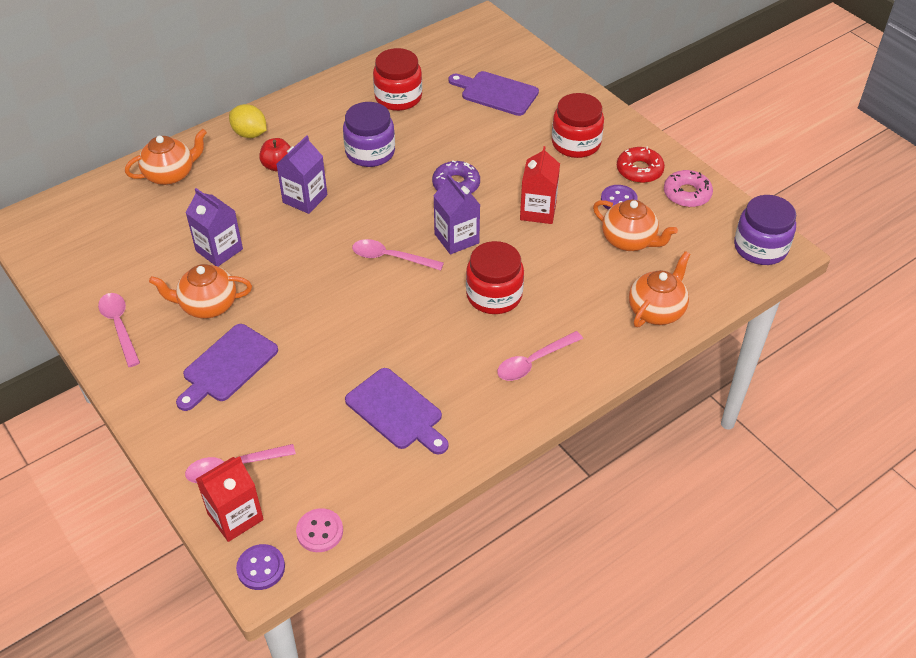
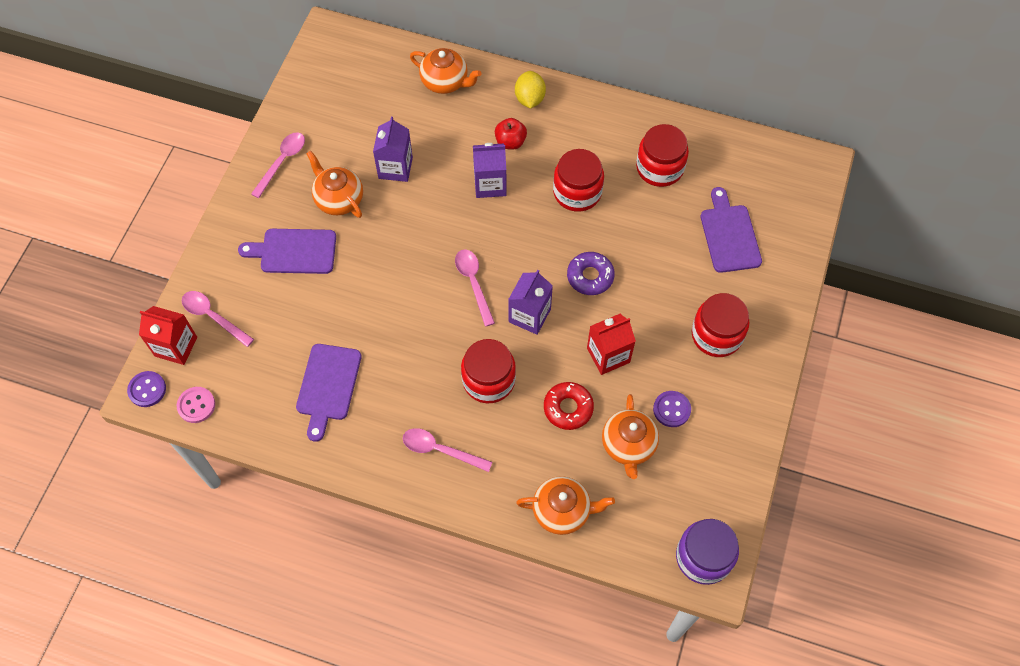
camera: 55 degrees right, 15 degrees up
purple jar [343,102,395,167] -> red jar [553,149,604,212]
red donut [617,147,665,183] -> red donut moved to [544,382,594,430]
pink donut [664,170,713,207] -> none

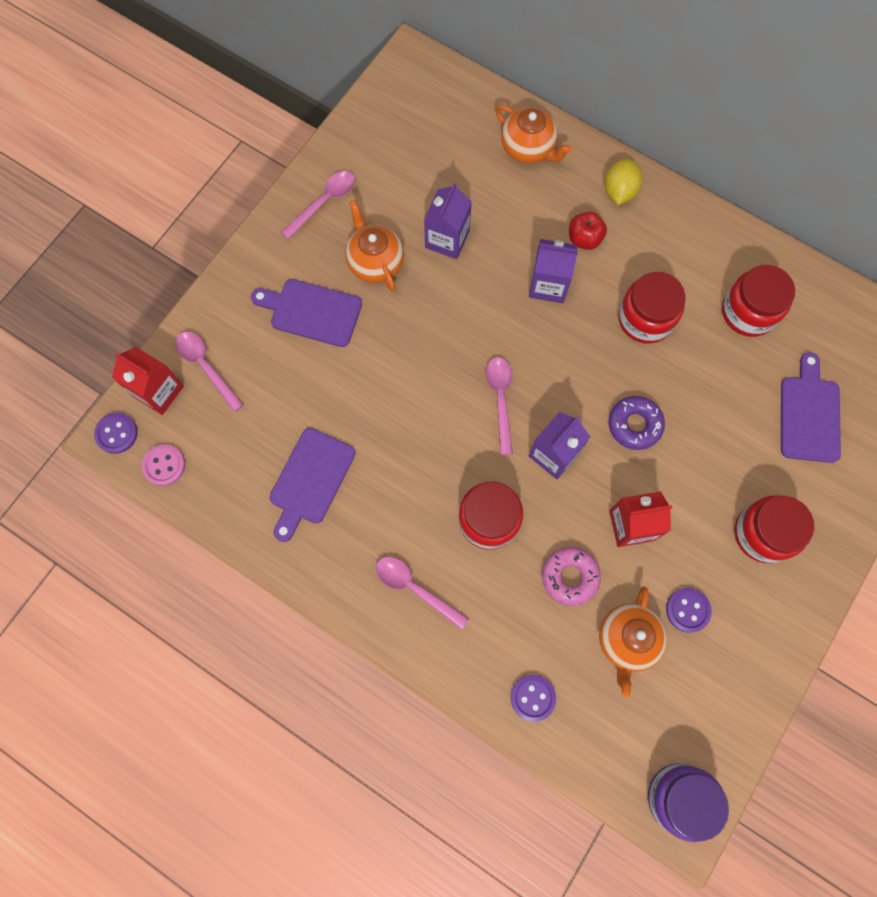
camera: 15 degrees right, 10 degrees up
orange teapot [516,476,615,535] -> purple button [511,675,556,722]
red donut [544,382,594,430] -> pink donut [542,547,601,606]

